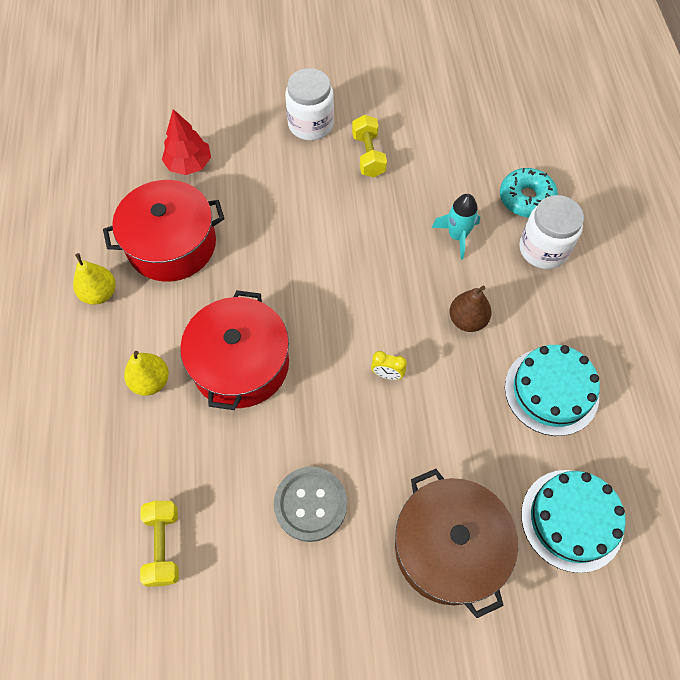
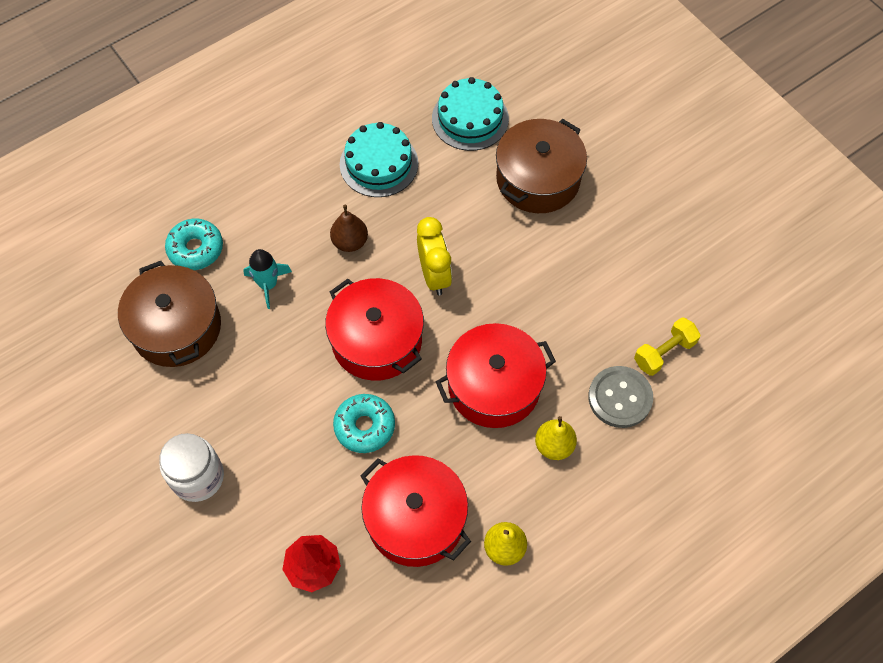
camera: 120 degrees left, 0 degrees up
grey button [274,467,347,542] -> grey button moved to [588,366,653,428]
yellow dumbbell [352,115,387,177] -> none
yellow clock [371,351,407,380] -> yellow clock [417,217,452,295], size x1.96
white jar [519,195,584,269] -> none
none -> brown pot [118,261,221,367]
none -> red pot [325,278,424,381]
none -> turquoise donut [333,394,395,453]

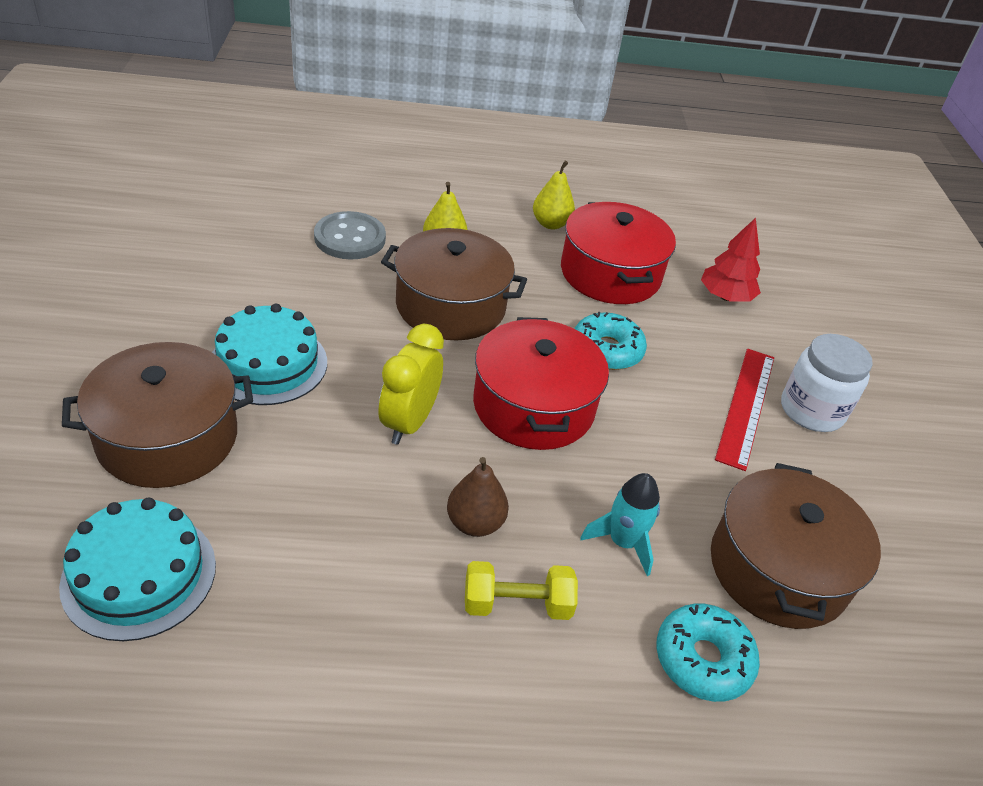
camera: 150 degrees left, 20 degrees down
turquoise cake [340,122,418,197] -> turquoise cake moved to [212,304,327,405]
red pot [436,323,556,428] -> brown pot [381,228,527,340]
yellow dumbbell [634,317,701,376] -> yellow dumbbell moved to [465,561,578,620]
none -> red ruler [715,349,774,471]

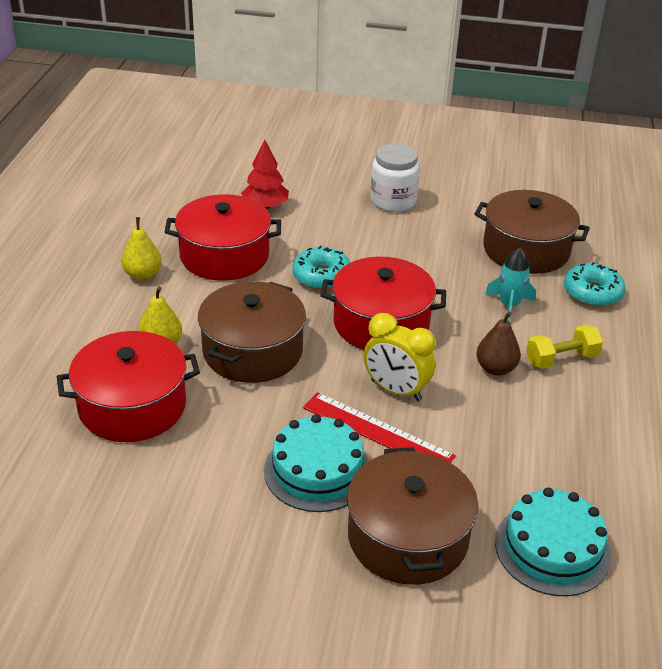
camera: 75 degrees left, 5 degrees down
grey button [314,211,386,260] -> red pot [57,331,200,442]
yellow dumbbell [465,561,578,620] -> yellow dumbbell turned 60 degrees clockwise [526,325,603,369]
red ruler [715,349,774,471] -> red ruler moved to [303,392,456,463]

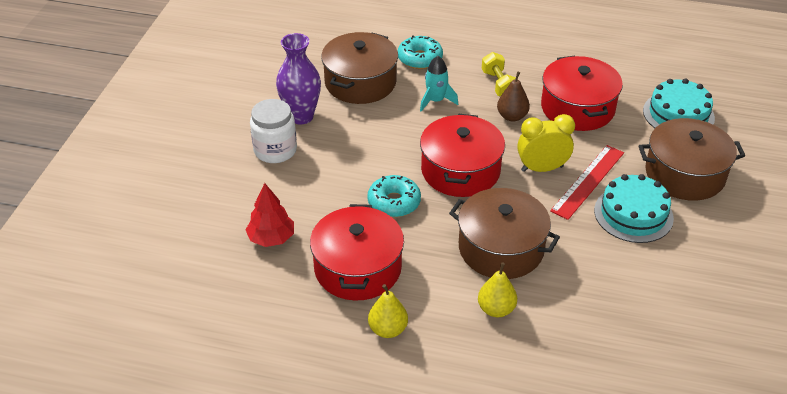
camera: 85 degrees left, 5 degrees up
red pot [57,331,200,442] -> red pot moved to [541,55,623,131]
yellow clock [364,313,435,401] -> yellow clock turned 135 degrees counterclockwise [517,114,575,172]
none -> purple vase [276,33,321,125]

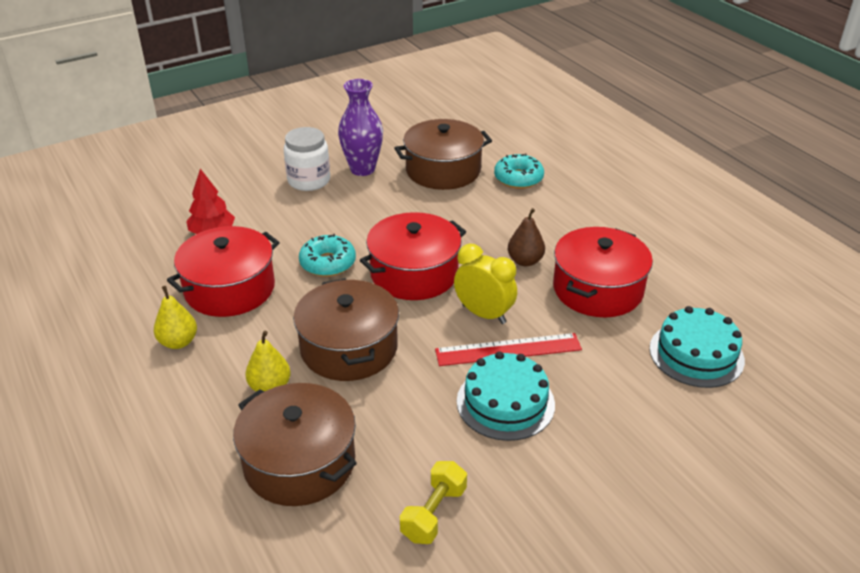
camera: 45 degrees right, 5 degrees down
turquoise rocket [420,56,458,111] -> none
yellow dumbbell [482,52,516,97] -> yellow dumbbell moved to [400,461,467,544]
brown pot [639,118,745,201] -> brown pot moved to [233,383,357,506]

